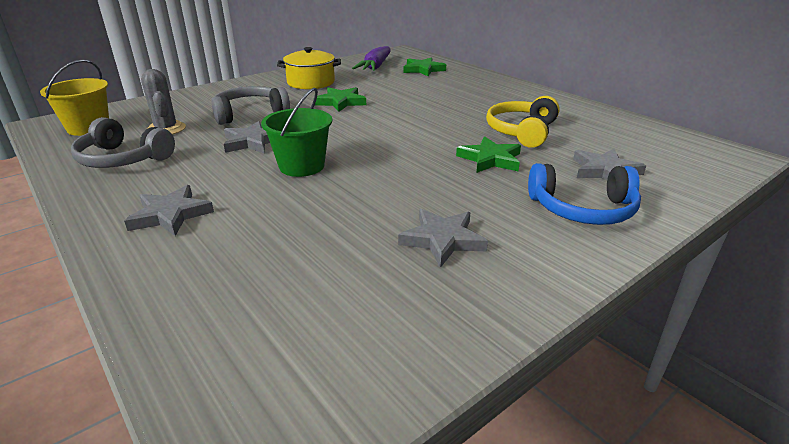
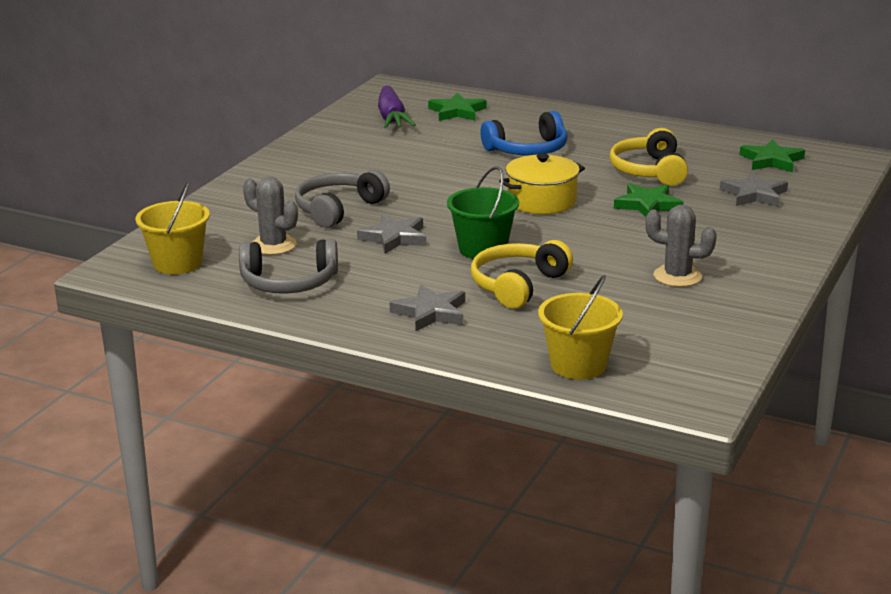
camera: 25 degrees left, 5 degrees down
yellow pot [277,47,341,89] -> yellow pot moved to [499,153,585,214]
green star [315,87,366,112] -> green star moved to [740,139,805,172]
grey star [398,209,488,268] -> grey cactus [645,205,717,287]
blue headphones [528,163,641,225] -> blue headphones moved to [480,111,568,155]
none -> yellow headphones [471,240,573,309]
none -> yellow bucket [538,275,623,379]

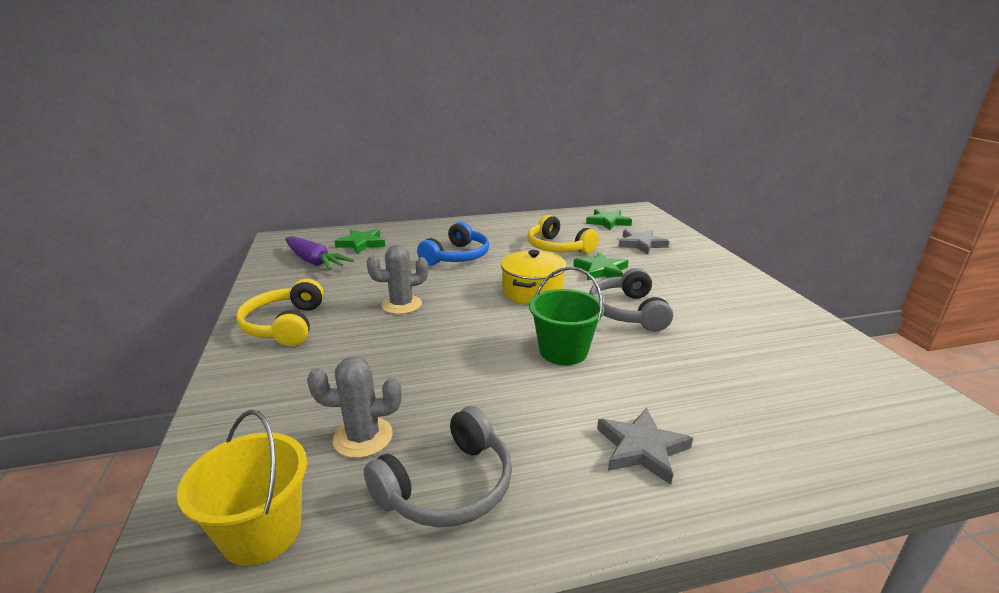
camera: 40 degrees left, 0 degrees up
grey headphones [295,170,390,228] -> grey headphones moved to [589,268,673,332]
grey star [357,214,426,254] -> none
yellow headphones [471,240,573,309] -> yellow headphones moved to [236,279,324,346]
yellow bucket [538,275,623,379] -> none
grey cactus [645,205,717,287] -> grey cactus moved to [366,245,428,314]

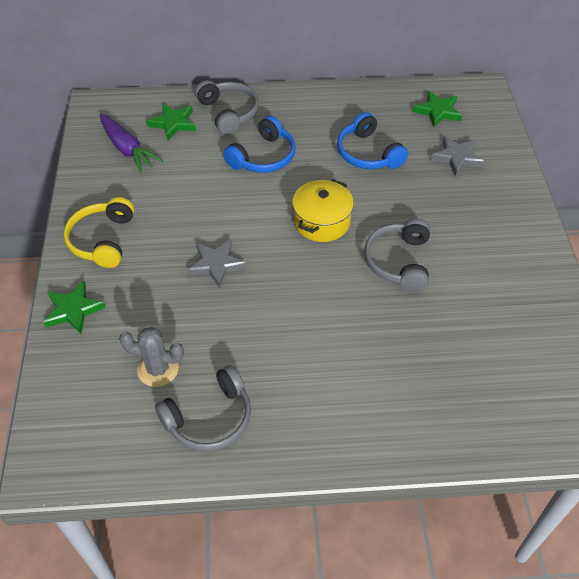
camera: 10 degrees right, 25 degrees up
yellow bucket [177,410,307,566] -> none
grey cactus [366,245,428,314] -> none
yellow headphones [528,215,599,254] -> blue headphones [337,112,408,169]
green bucket [529,267,604,365] -> none
green star [573,252,629,280] -> green star moved to [43,281,106,334]
grey star [597,408,693,485] -> grey star moved to [188,239,246,288]
none -> grey headphones [195,80,259,135]

